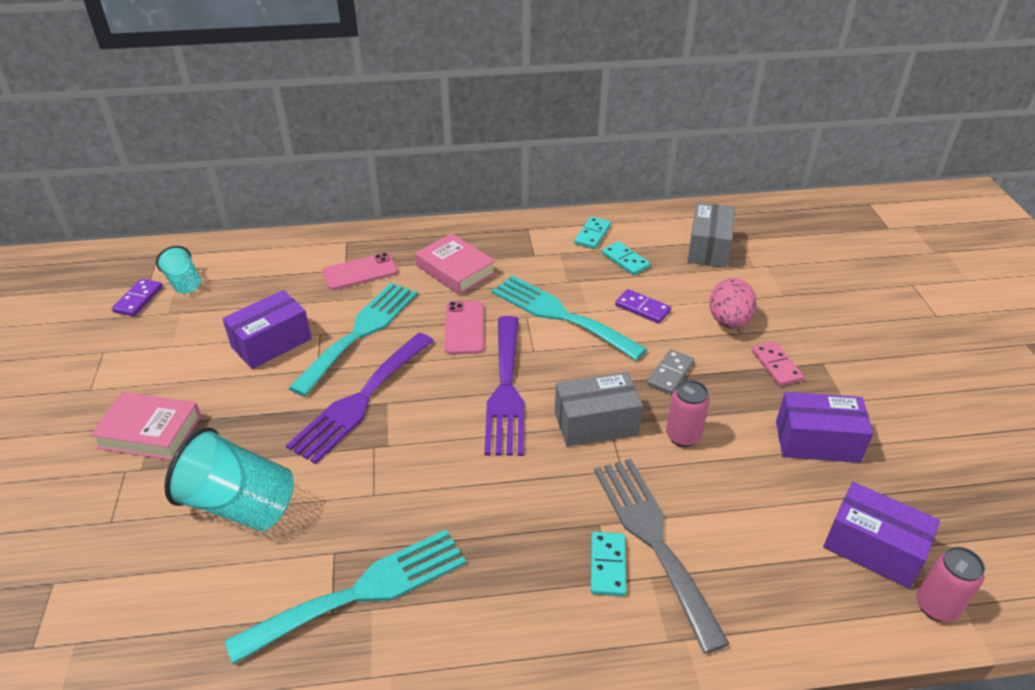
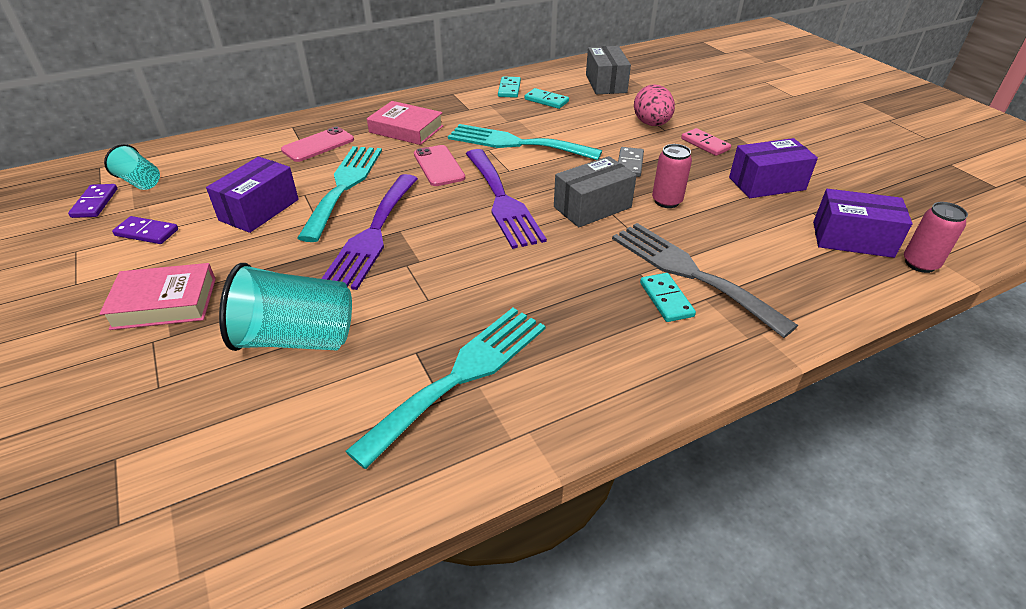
camera: 20 degrees left, 0 degrees up
purple domino [615,289,671,324] -> purple domino moved to [112,216,178,244]

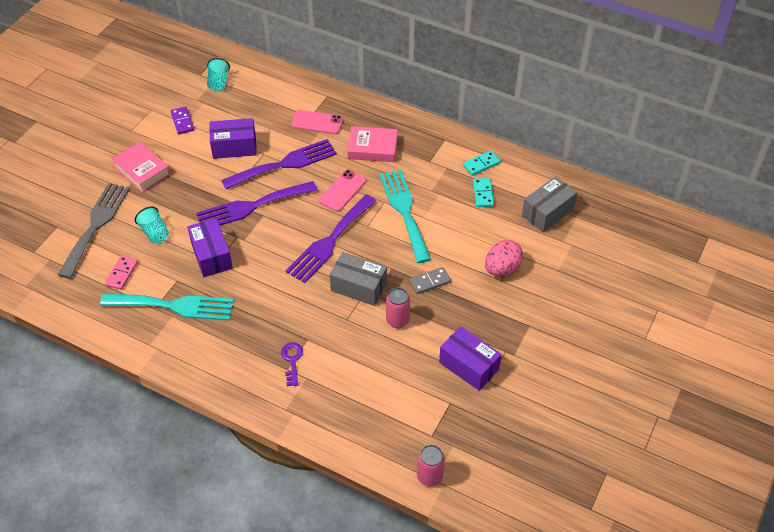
camera: 55 degrees right, 10 degrees up
purple domino [68,184,118,218] -> none
turquoise cup [219,263,352,351] -> turquoise cup [135,206,169,244], size x0.56
turquoise fork [297,146,382,242] -> purple fork [221,139,337,189]
pink book [367,101,444,145] -> pink book turned 75 degrees counterclockwise [347,126,398,162]
grey fork [612,223,798,338] -> grey fork moved to [58,183,130,279]
turquoise domino [640,273,696,322] -> purple key [281,342,303,386]
pink domino [681,128,731,156] -> pink domino moved to [105,255,138,290]
purple box [813,189,912,258] -> purple box moved to [187,218,233,277]

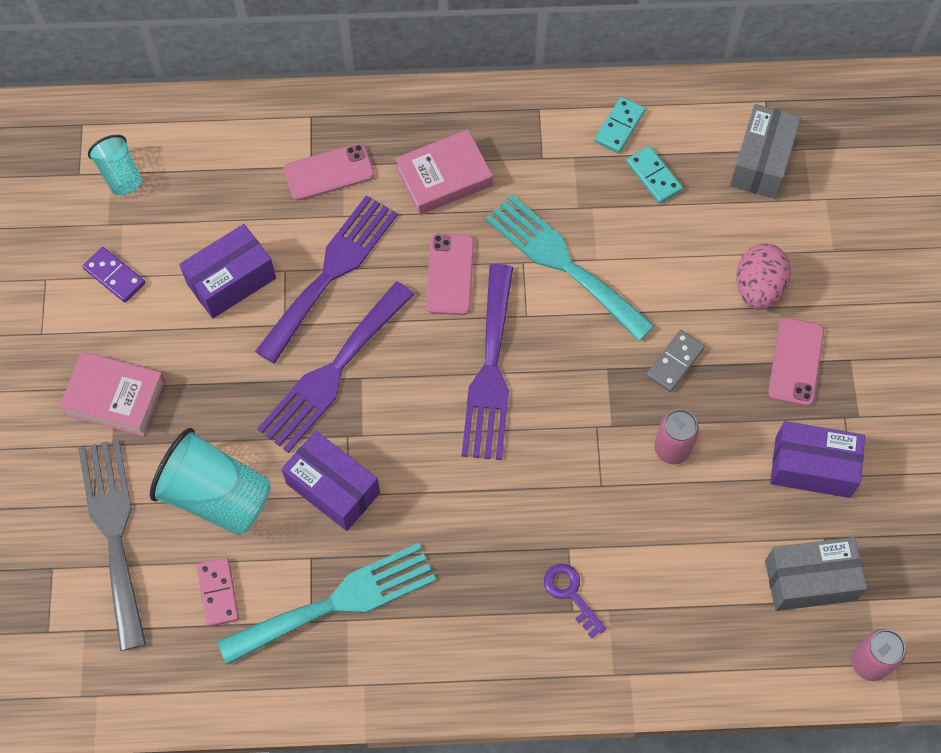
camera: 30 degrees left, 15 degrees up
turquoise cup [135,206,169,244] -> turquoise cup [150,428,271,536], size x1.80
grey box [330,252,387,306] -> grey box moved to [765,537,867,611]
none -> pink phone [768,318,824,406]

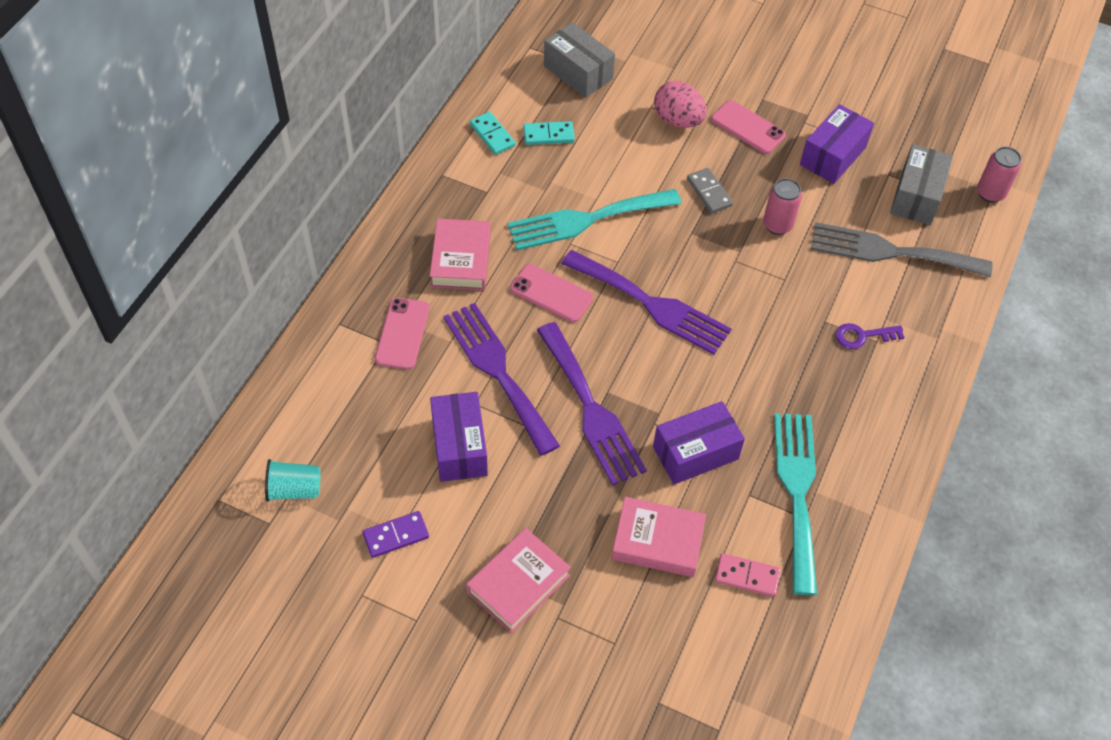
camera: 65 degrees left, 10 degrees down
grey fork [78,439,146,651] -> grey fork moved to [811,222,993,277]
turquoise cup [150,428,271,536] -> pink book [612,497,706,577]

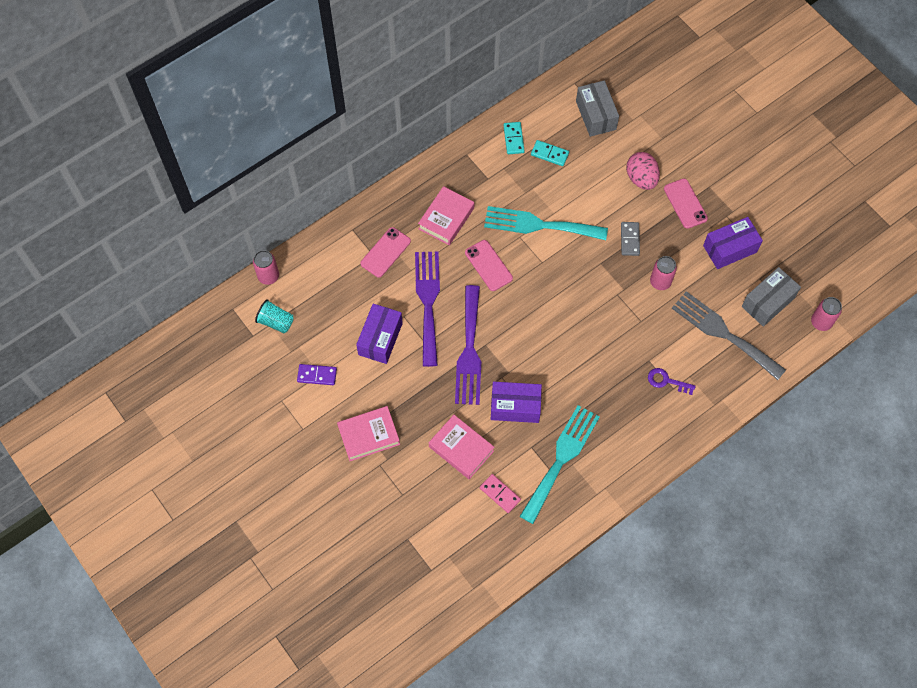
camera: 30 degrees right, 10 degrees up
purple fork [561,250,732,355] -> none
none -> pink can [253,250,279,285]

